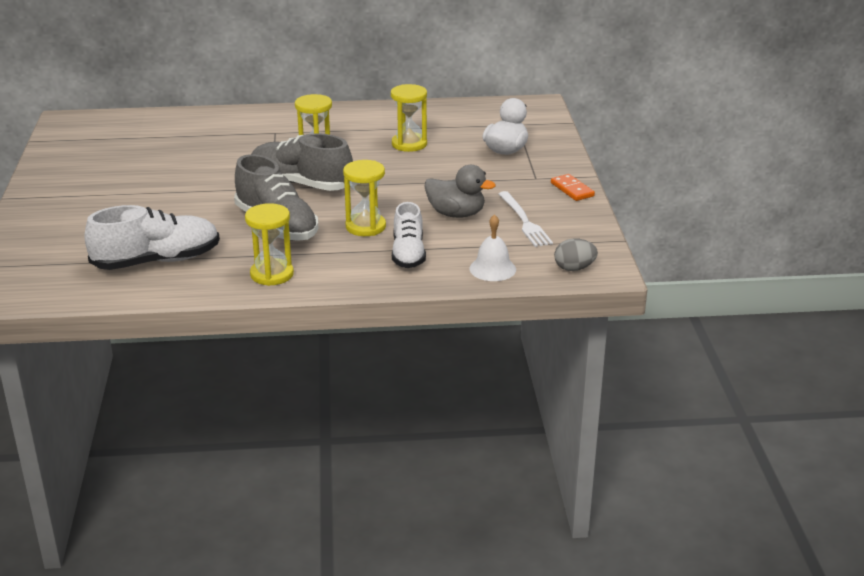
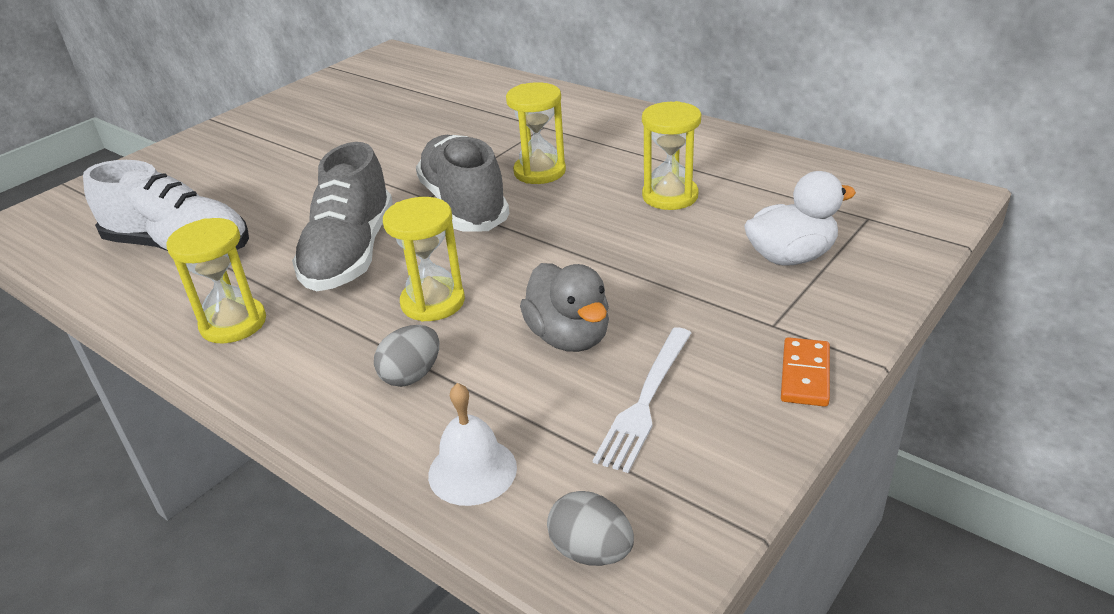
camera: 45 degrees right, 5 degrees up
white shoe [392,202,426,268] -> grey egg [374,325,439,387]

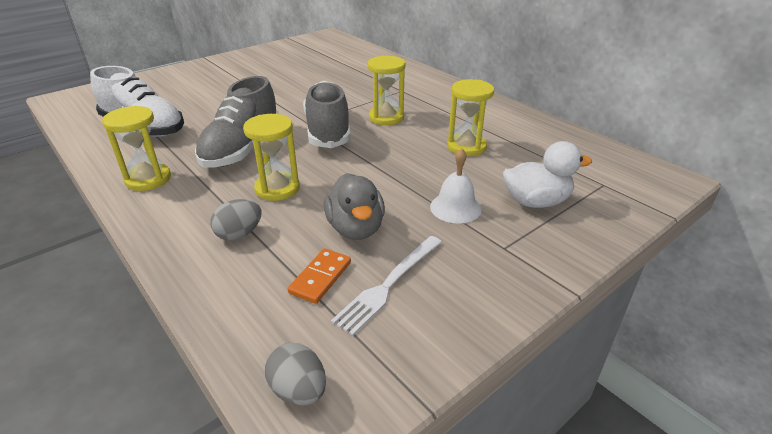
camera: 10 degrees right, 0 degrees up
white bell [428,383,517,506] -> white bell moved to [430,148,482,224]
orange domino [781,337,830,407] -> orange domino moved to [288,248,351,304]

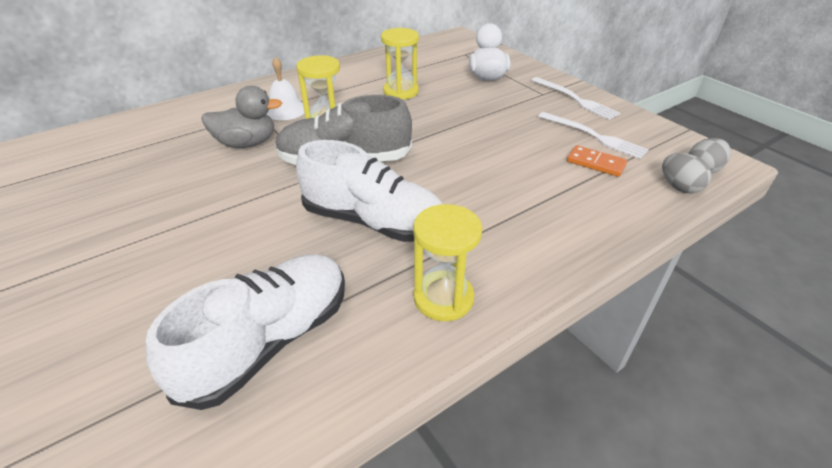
camera: 85 degrees left, 5 degrees up
grey shoe [195,76,279,168] -> white shoe [296,140,443,242]
grey egg [210,199,262,241] -> grey egg moved to [662,153,711,193]
yellow hourglass [243,114,300,201] -> none
grey duck [324,173,385,240] -> grey duck moved to [202,86,282,148]
white bell [430,148,482,224] -> white bell moved to [266,57,305,120]
none -> white fork [531,77,620,120]

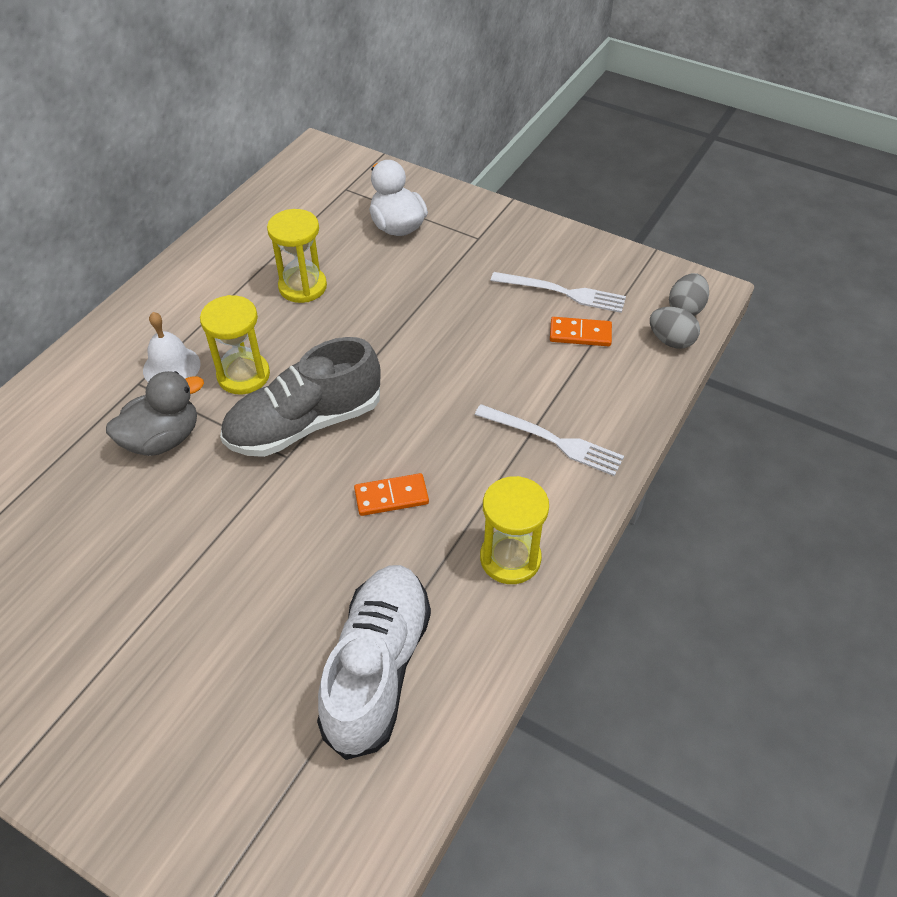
camera: 25 degrees left, 10 degrees up
white shoe [296,140,443,242] -> orange domino [354,473,429,516]
white fork [531,77,620,120] -> white fork moved to [475,404,624,476]

